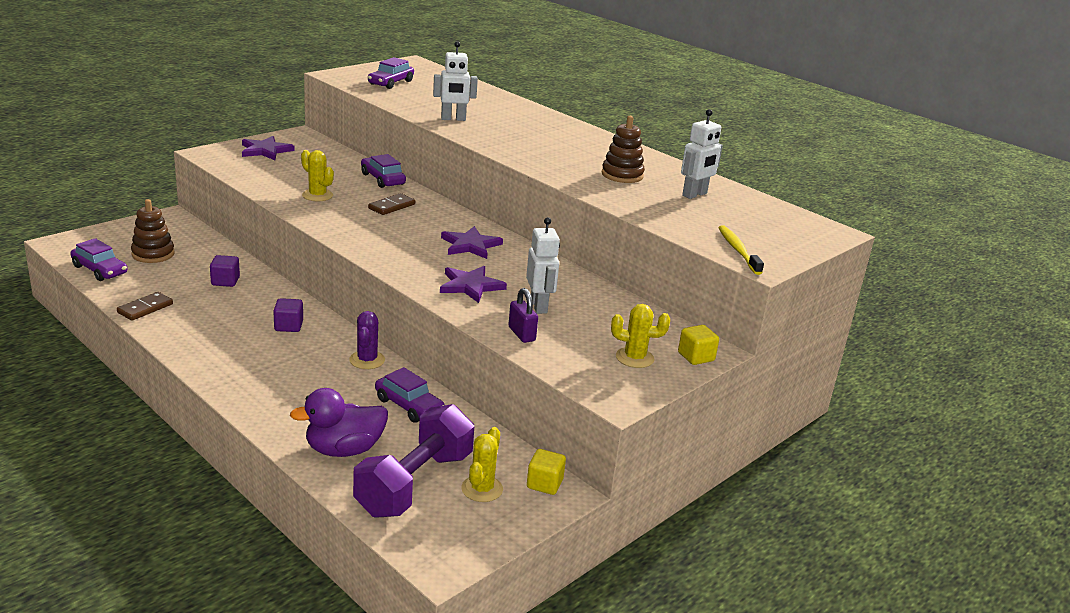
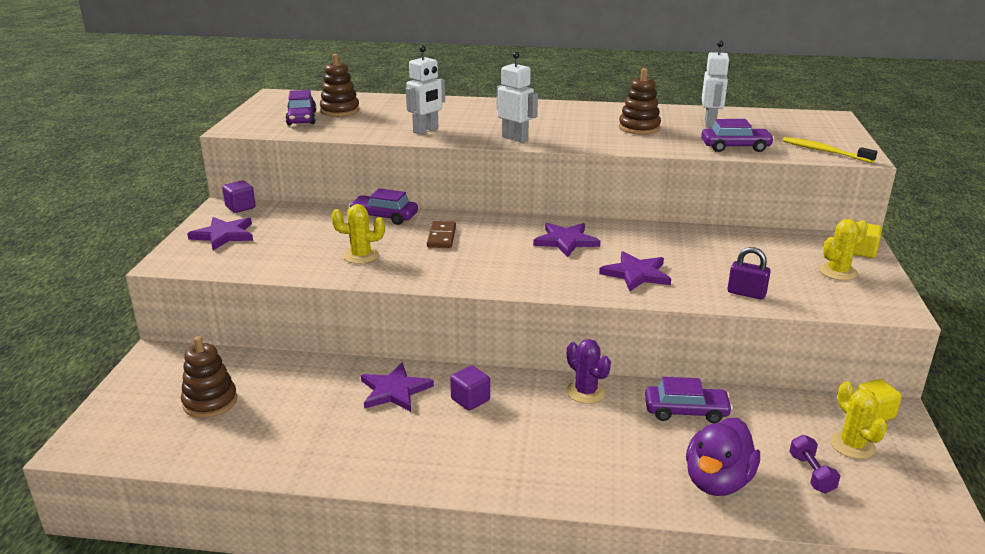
camera: 35 degrees left, 0 degrees up
purple car [70,238,127,281] -> purple car moved to [701,119,774,152]
brown domino [117,292,173,321] -> none
purple cube [210,255,240,287] -> purple cube moved to [222,181,256,213]
purple dumbbell [353,404,474,518] -> purple dumbbell [789,435,840,493], size x0.42
white robot [526,217,560,314] -> white robot moved to [497,52,538,143]
none -> brown stacking toy [320,54,360,117]
none -> purple star [361,363,434,412]

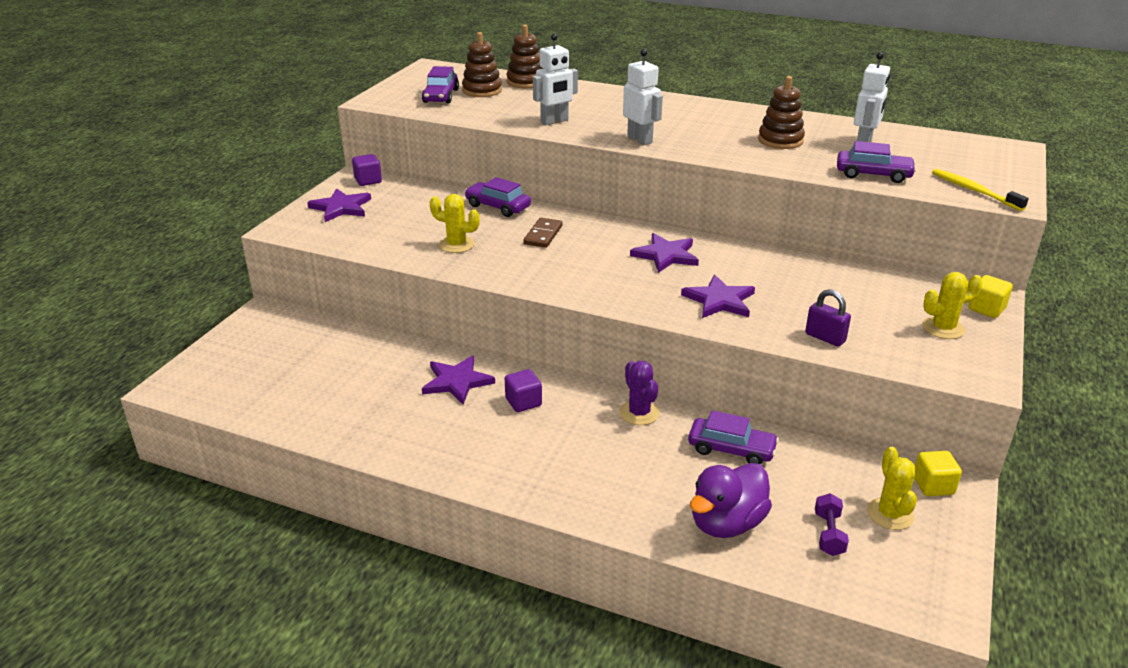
camera: 15 degrees right, 5 degrees up
brown stacking toy [181,336,237,418] -> brown stacking toy moved to [506,24,543,88]

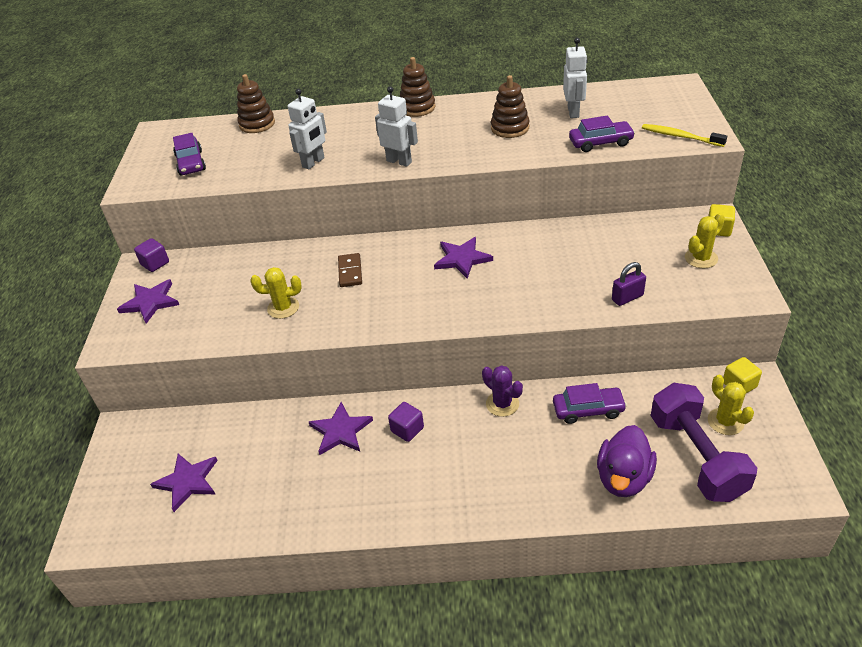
camera: 20 degrees left, 10 degrees up
brown stacking toy [462,32,502,97] -> brown stacking toy moved to [400,57,435,117]
purple car [465,177,531,217] -> none
purple star [681,274,755,318] -> purple star moved to [150,454,218,512]
purple padlock [805,289,851,347] -> purple padlock turned 45 degrees counterclockwise [612,262,646,306]
purple dumbbell [815,493,849,556] -> purple dumbbell [650,383,757,502], size x2.41

